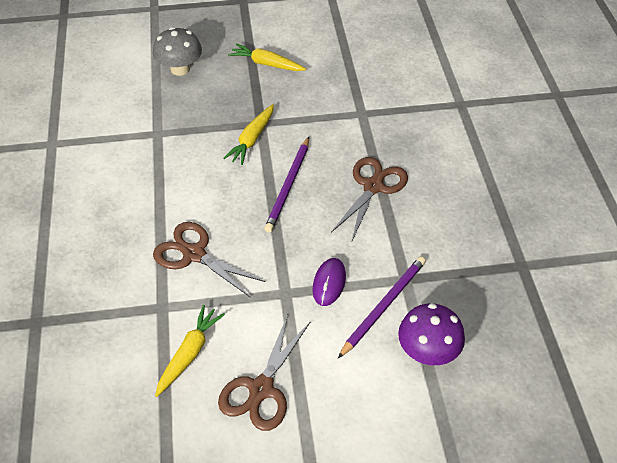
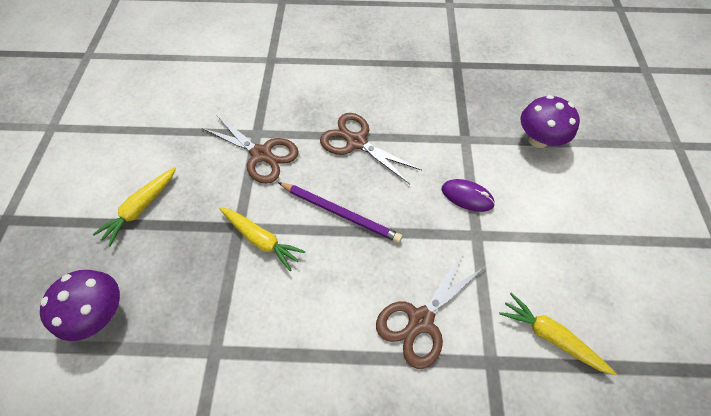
camera: 80 degrees left, 10 degrees up
grey mushroom [153,27,202,76] -> purple mushroom [40,270,120,341]
brown scissors [218,314,311,431] -> brown scissors moved to [202,115,299,184]
purple pencil [338,256,426,358] -> none

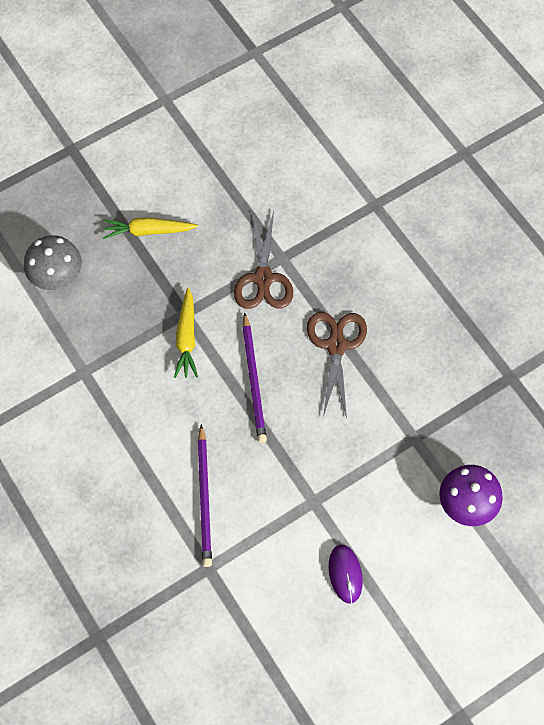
camera: 55 degrees right, 5 degrees up
purple mushroom [40,270,120,341] -> grey mushroom [24,235,82,290]
brown scissors [376,252,484,369] -> purple pencil [198,424,212,567]
purple mouse [441,179,495,212] -> purple mouse moved to [329,544,363,604]
yellow carrot [499,293,616,375] -> none

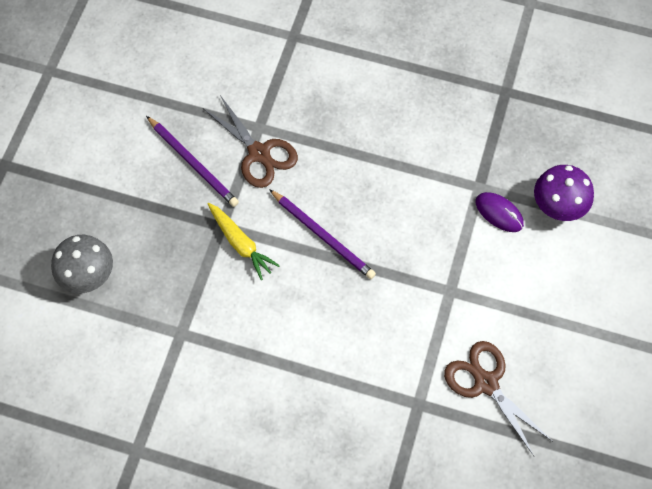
camera: 40 degrees left, 0 degrees up
yellow carrot [103,217,198,239] -> none
purple pencil [198,424,212,567] -> purple pencil moved to [146,116,239,207]
brown scissors [307,312,367,418] -> brown scissors moved to [444,341,553,456]
purple mouse [329,544,363,604] -> purple mouse moved to [476,192,524,232]

